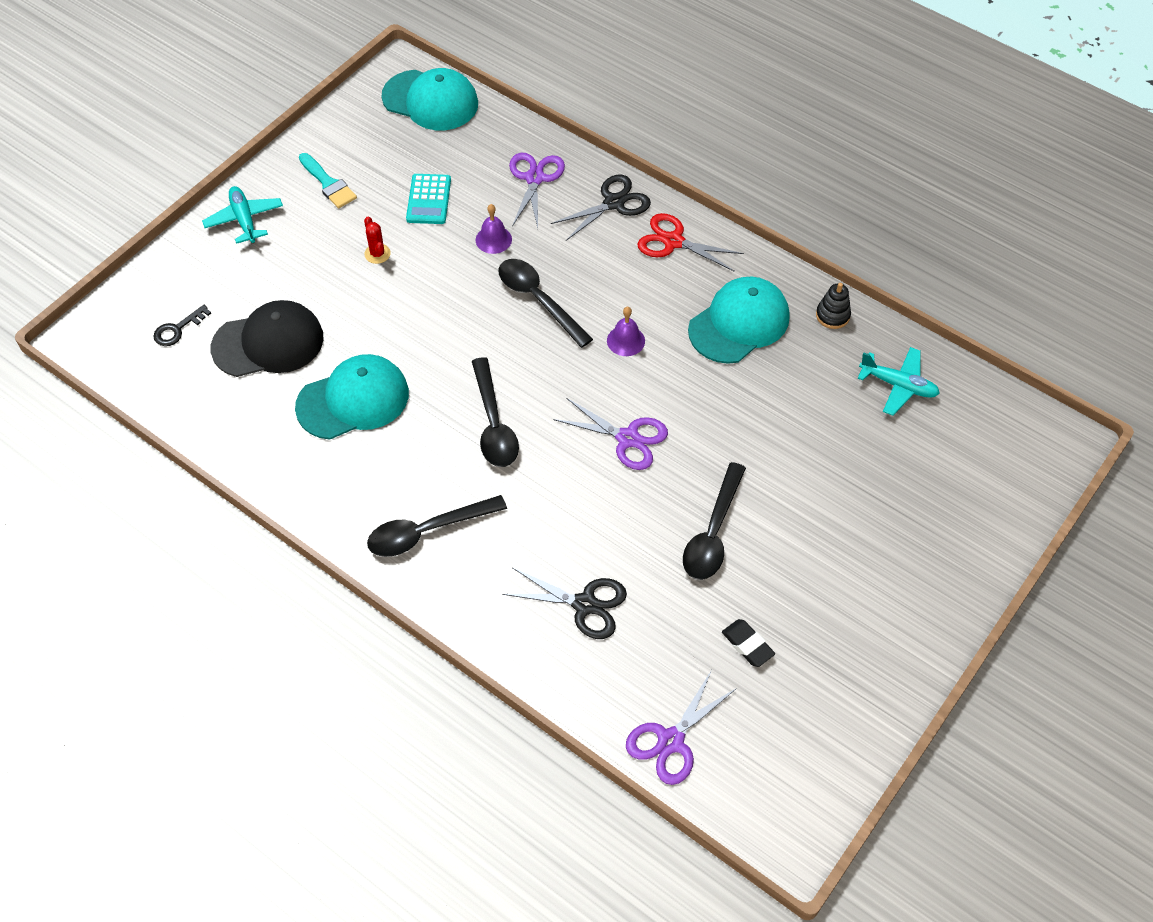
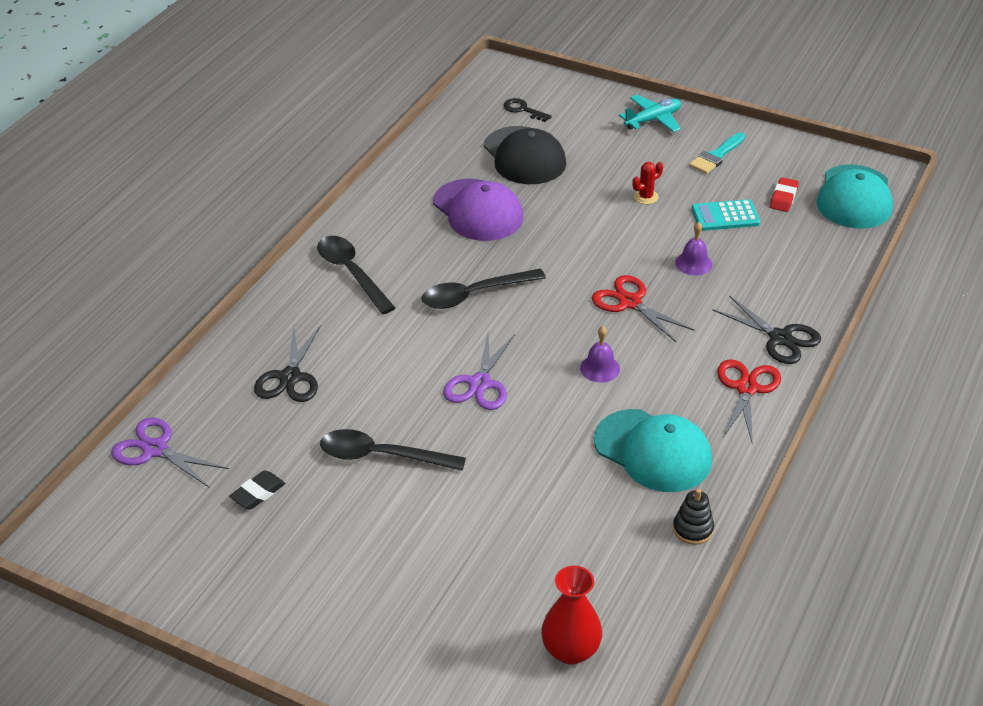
camera: 80 degrees right, 15 degrees down
turquoise cap [295,354,409,440] -> purple cap [433,179,523,241]
black spoon [498,259,593,348] -> red scissors [592,275,695,342]
purple scissors [509,153,565,228] -> none
turquoise plane [857,347,940,416] -> none
none -> red vase [541,566,602,665]
none -> red eraser [770,177,799,212]

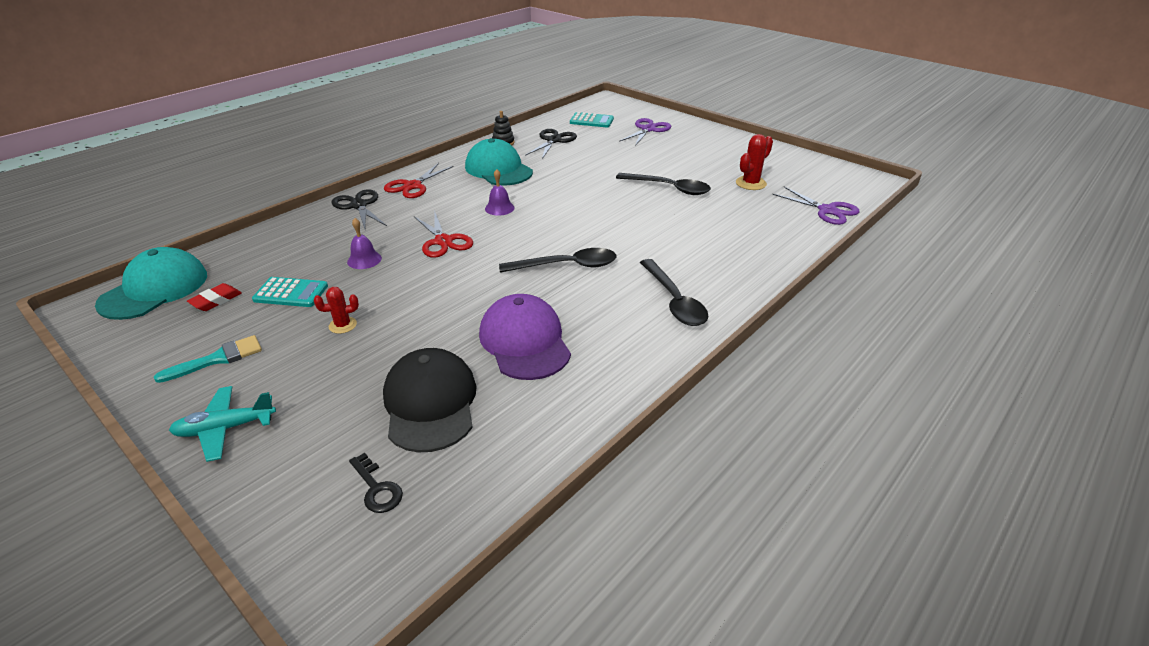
camera: 165 degrees left, 5 degrees down
black eraser [229,470,285,510] -> red cactus [736,134,773,190]
black scissors [254,325,321,402] -> black scissors moved to [525,129,577,159]
purple scissors [443,333,515,410] -> purple scissors moved to [619,118,671,146]
red vase [541,566,602,665] -> turquoise calculator [570,112,614,128]

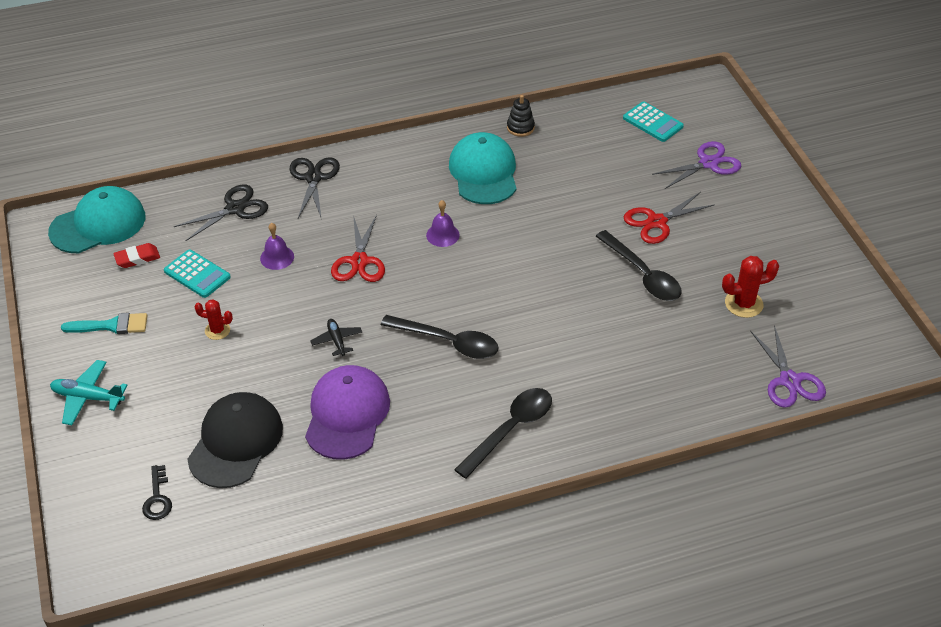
camera: 30 degrees right, 10 degrees up
red scissors [384,163,454,198] -> red scissors moved to [624,192,715,244]
black scissors [525,129,577,159] -> black scissors moved to [174,185,268,241]
black spoon [640,259,708,326] -> black spoon turned 150 degrees counterclockwise [454,388,552,479]
none -> black plane [310,319,362,356]

